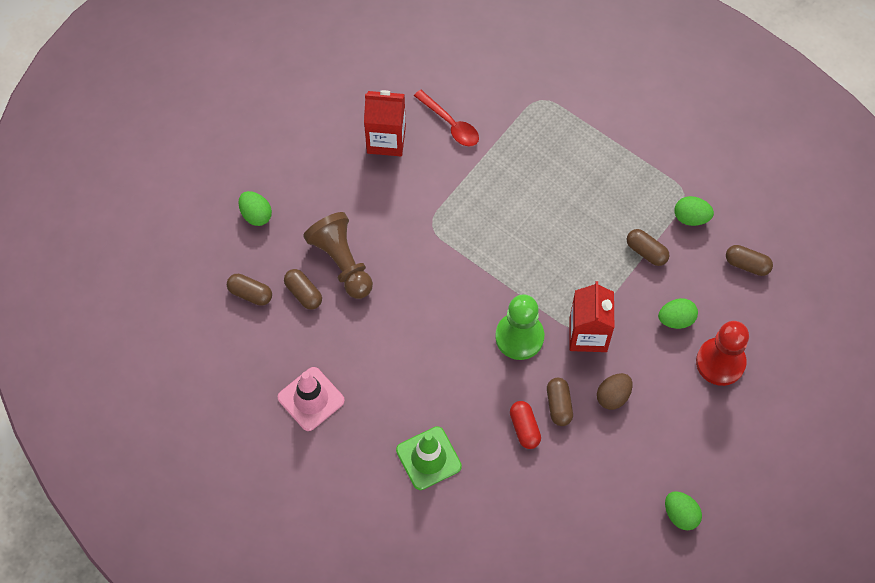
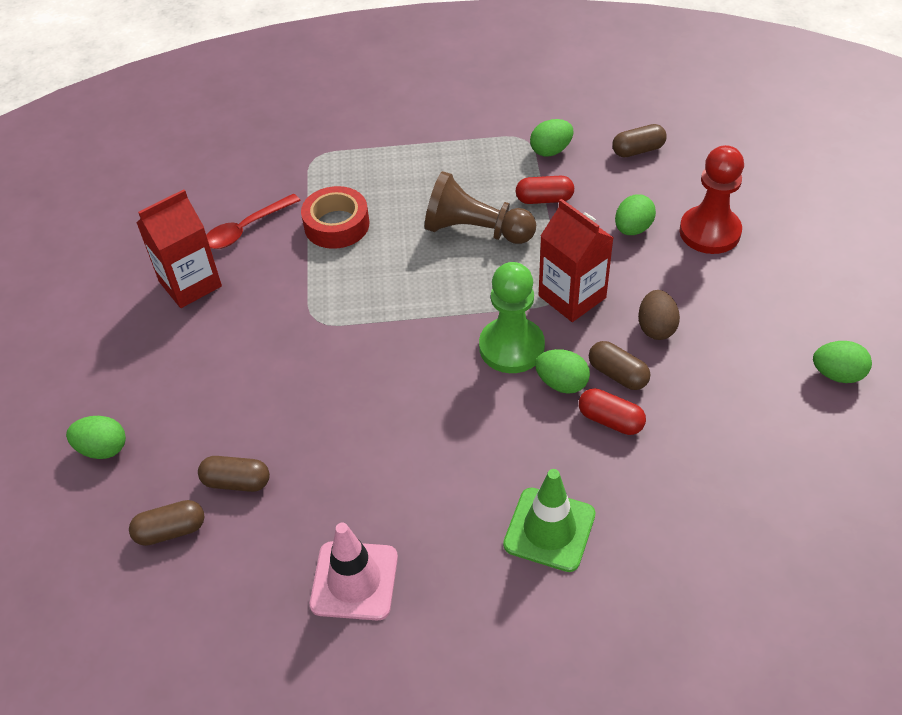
camera: 40 degrees left, 15 degrees down
brown pawn [303,212,373,299] -> brown pawn moved to [425,171,536,244]
red spoon [414,90,479,147] -> red spoon turned 135 degrees clockwise [206,194,301,249]
brown capsule [627,229,669,266] -> red capsule [516,176,574,204]
none -> red tape [301,186,369,249]
none -> green egg [535,349,590,394]

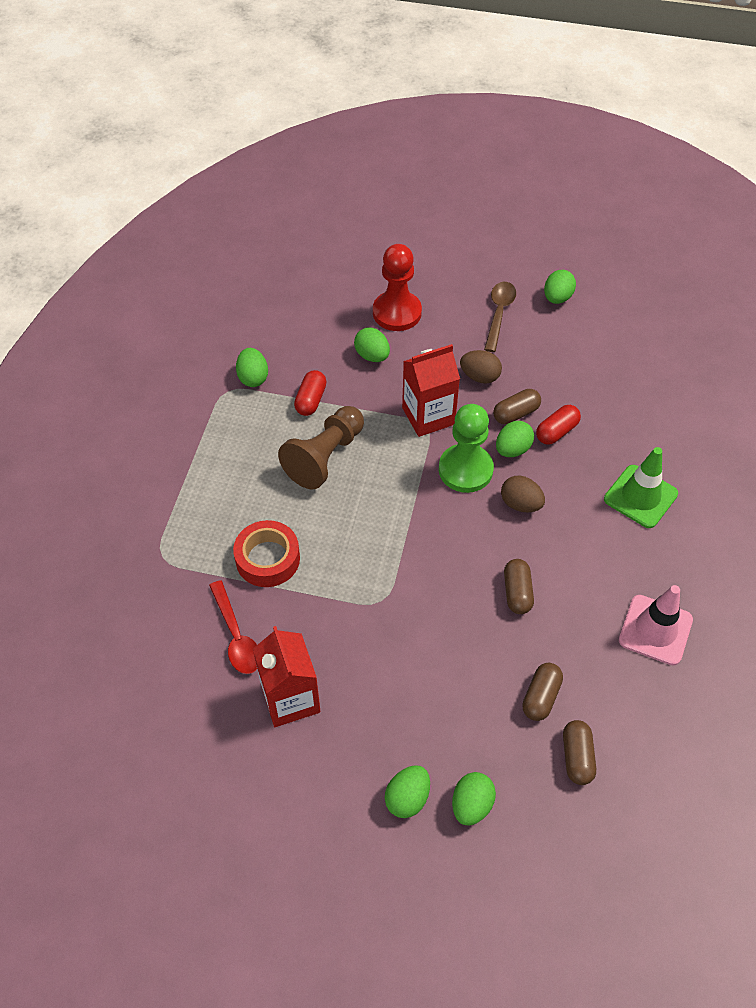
camera: 75 degrees left, 5 degrees up
brown capsule [612,124,667,157] -> brown capsule moved to [504,559,534,614]
none -> green egg [385,765,430,818]
none -> brown spoon [484,282,516,352]
none -> brown egg [501,476,545,512]

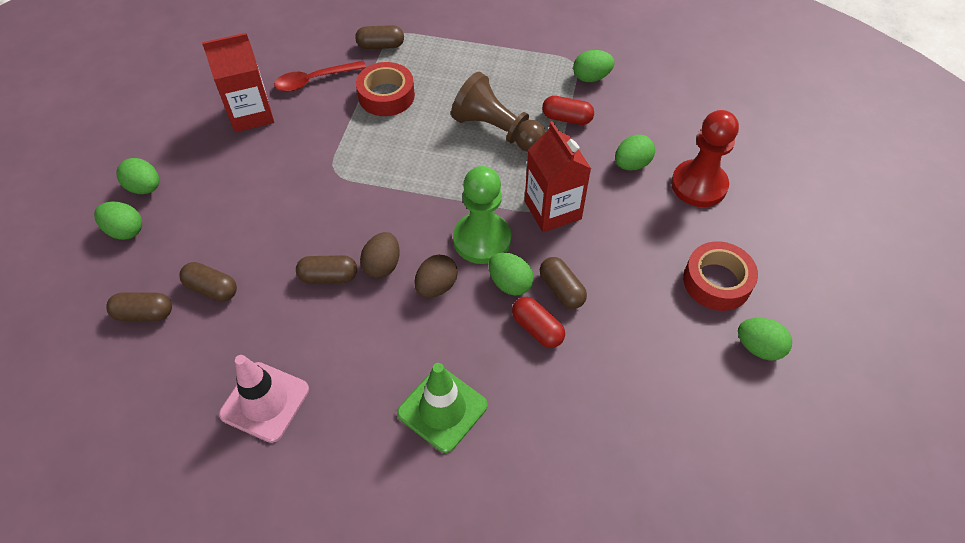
camera: 90 degrees right, 0 degrees up
brown egg [460,350,502,384] -> brown egg moved to [360,232,400,278]
brown spoon [484,282,516,352] -> red tape [683,242,758,311]
none -> brown capsule [355,25,404,49]

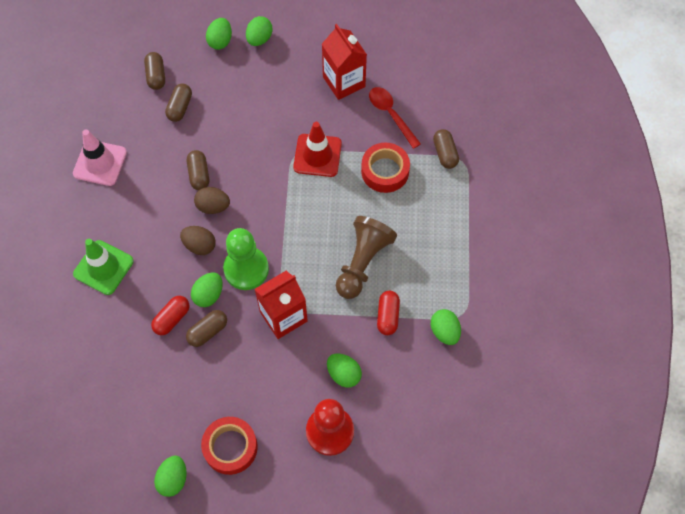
camera: 80 degrees right, 10 degrees up
none -> red traffic cone [293,122,342,177]

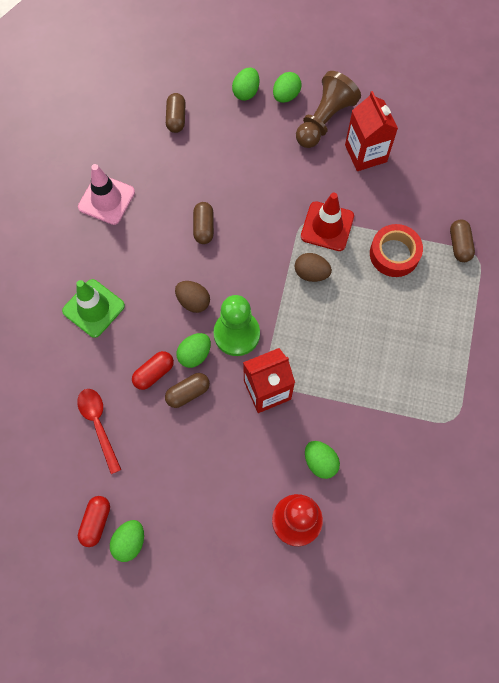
camera: 10 degrees right, 5 degrees up
brown capsule [165,83,192,122] -> none
brown egg [194,187,230,214] -> brown egg moved to [294,253,332,282]
red tape [201,417,258,475] -> none
brown pawn [336,216,397,299] -> brown pawn moved to [296,71,361,148]
red spoon [369,87,421,149] -> red spoon moved to [77,389,121,474]
red capsule [377,291,400,335] -> red capsule moved to [78,496,110,547]
green egg [431,309,461,345] -> none

